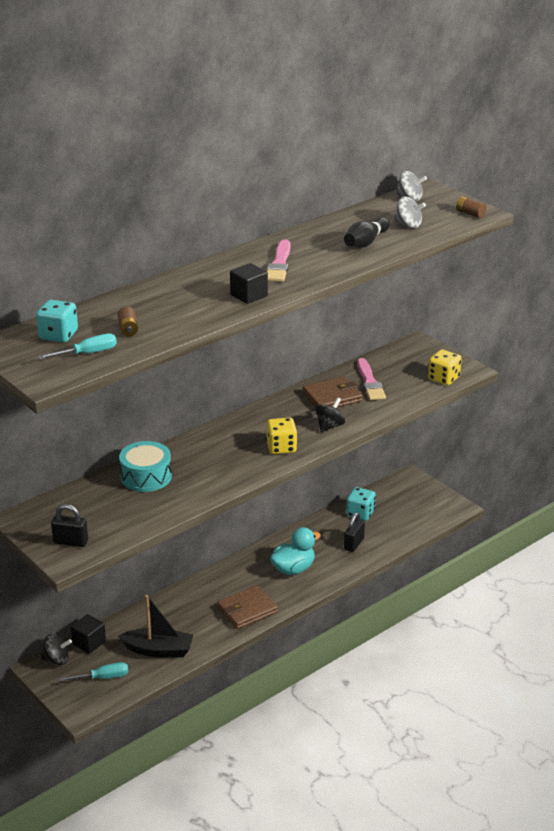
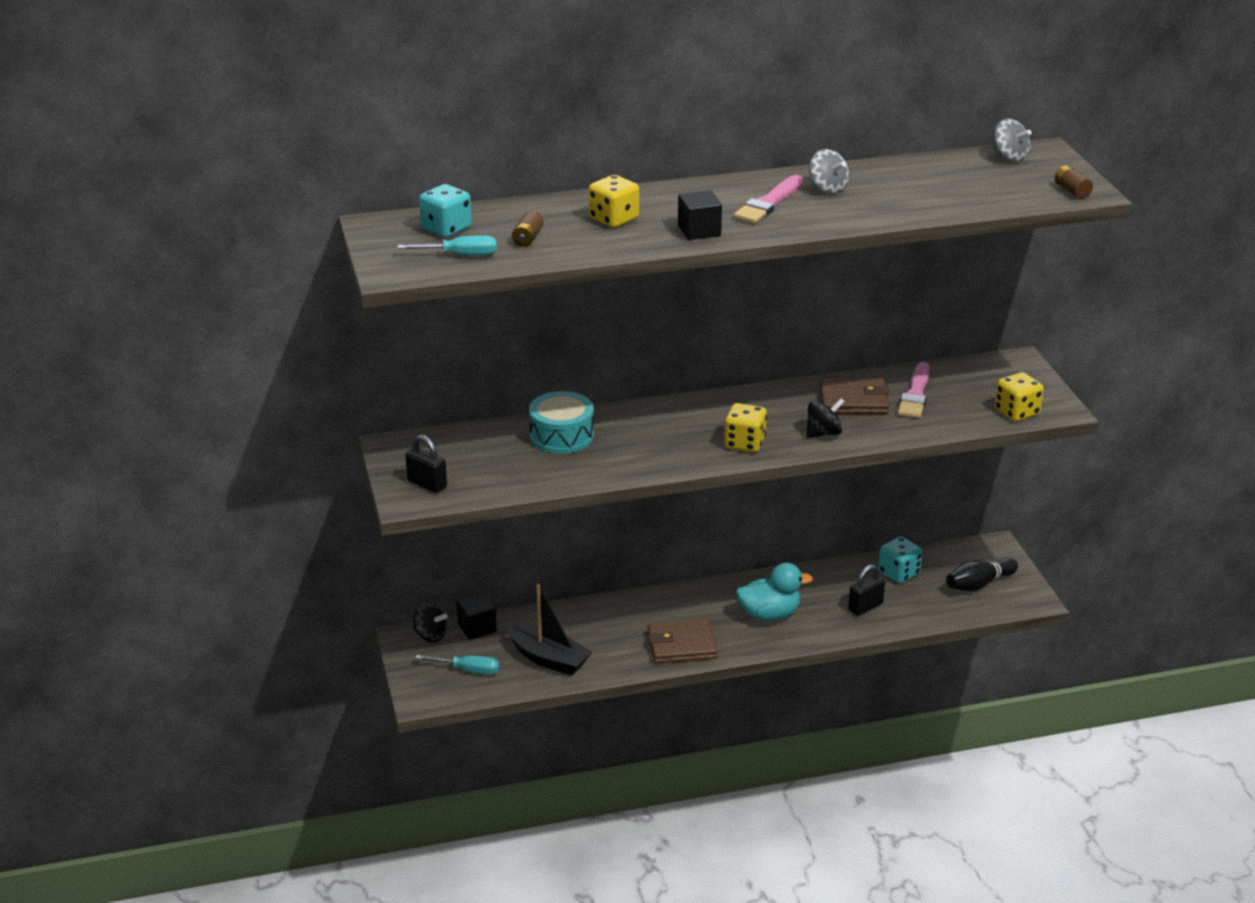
camera: 25 degrees right, 0 degrees up
black bowling pin [344,217,390,248] -> black bowling pin moved to [946,558,1018,591]
grey spinning top [394,197,426,228] -> grey spinning top moved to [809,149,849,194]
none -> yellow dice [589,175,639,228]

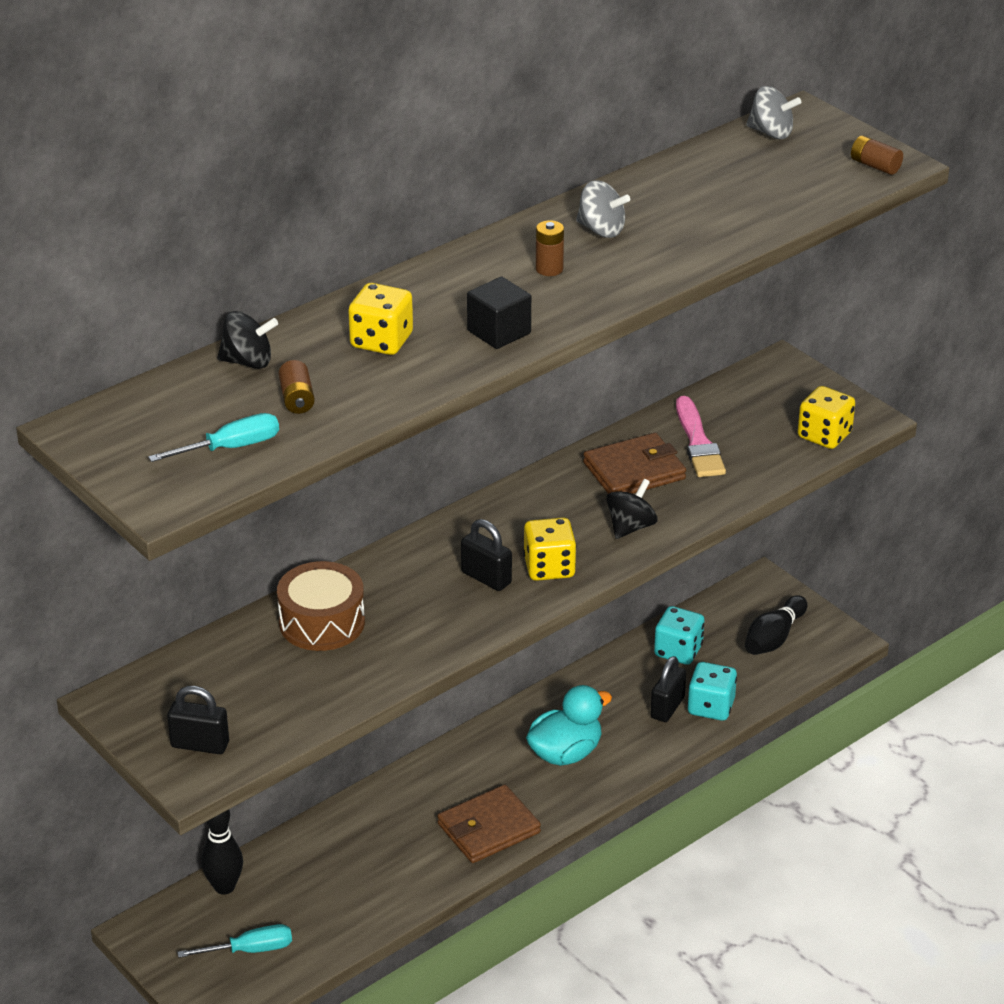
camera: 25 degrees left, 5 degrees up
black spinning top [413,602,448,643] -> black spinning top moved to [217,311,278,369]
turquoise dice [419,184,472,237] -> turquoise dice moved to [688,662,737,721]
black cube [457,592,497,640] -> black bowling pin [201,810,243,895]
black boat [507,584,592,675] -> none
turquoise drum [529,391,594,453] -> brown drum [277,561,365,651]
pink brush [734,175,803,224] -> brown battery [536,220,564,276]
none -> black padlock [461,519,512,591]

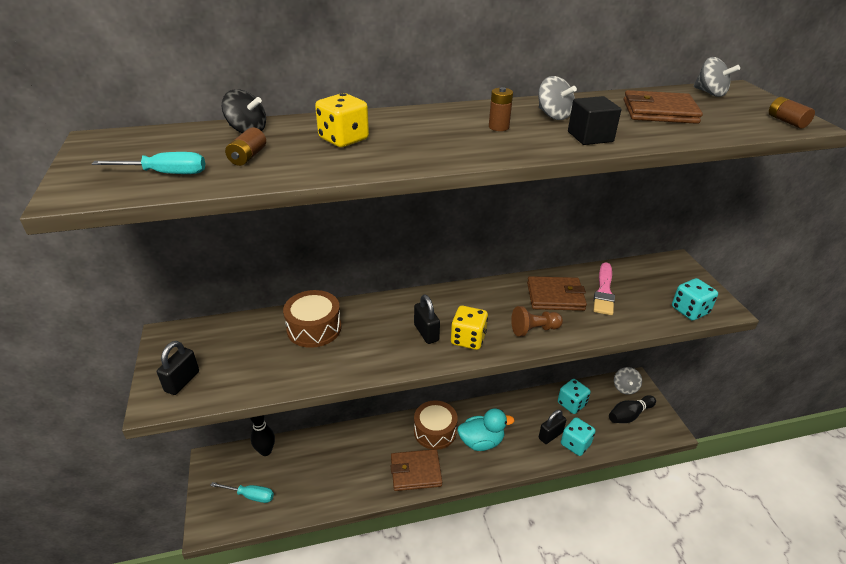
camera: 25 degrees right, 0 degrees up
black padlock [167,686,229,754] -> black padlock turned 75 degrees clockwise [157,341,199,395]
black cube [467,276,531,349] -> black cube moved to [568,96,621,145]
black spinning top [607,479,657,539] -> brown pawn [511,306,563,337]
yellow dice [798,386,855,449] -> turquoise dice [672,278,718,320]
none -> brown drum [414,400,458,450]
none -> grey spinning top [614,367,642,395]
none -> brown wallet [624,90,703,124]

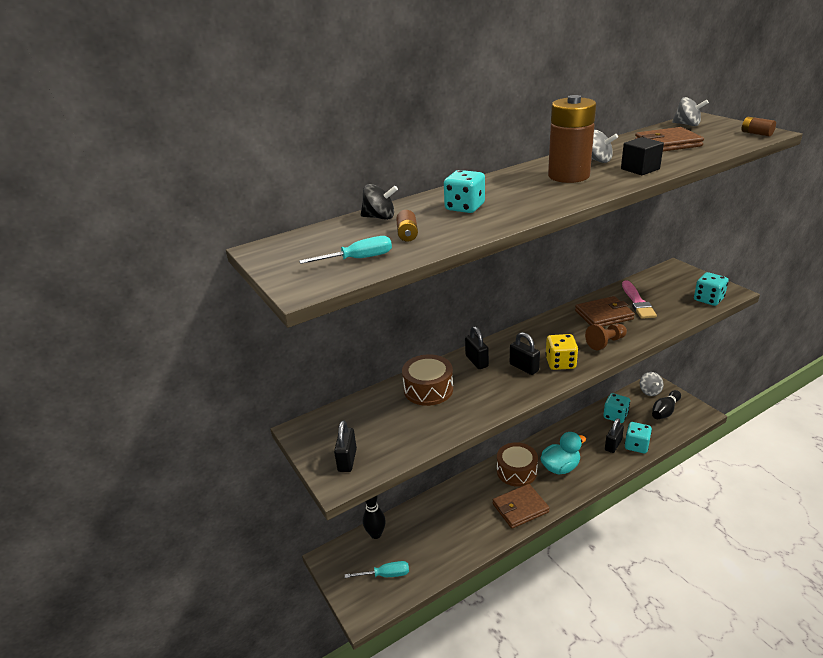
camera: 15 degrees left, 5 degrees down
yellow dice [315,93,369,147] -> turquoise dice [444,170,485,213]
brown battery [489,87,513,131] -> brown battery [548,95,596,183], size x2.41
none -> black padlock [465,326,489,369]

